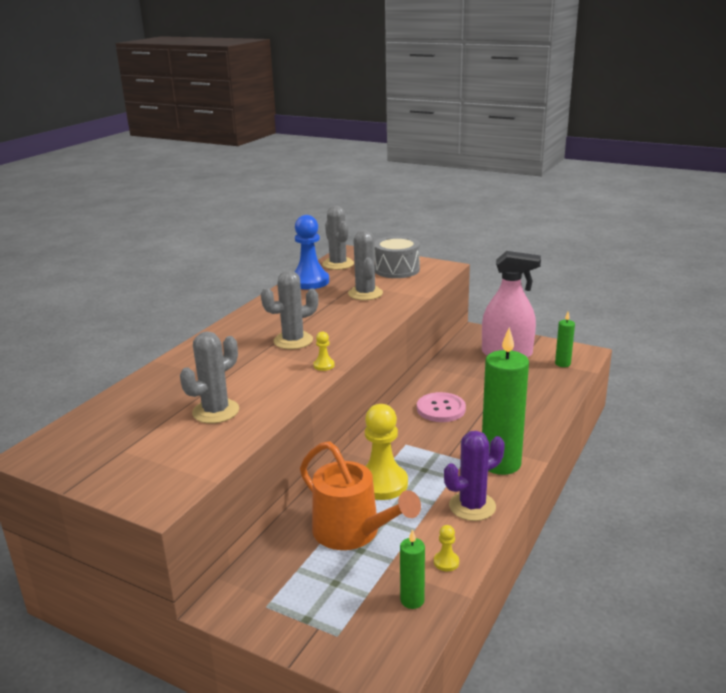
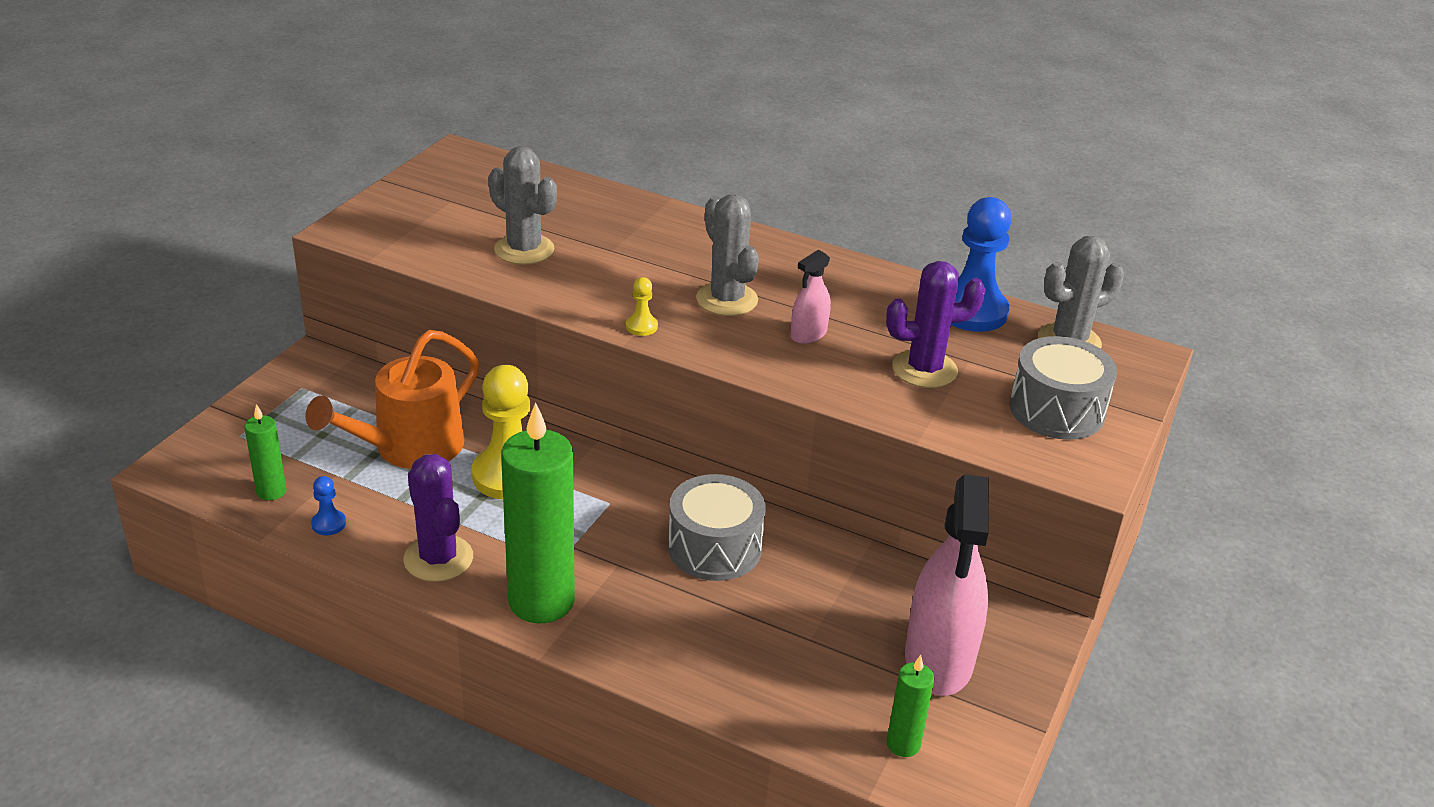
camera: 85 degrees right, 10 degrees up
grey cactus [348,230,383,300] -> purple cactus [886,261,986,388]
pink button [417,392,466,422] -> grey drum [668,474,766,581]
yellow pawn [434,525,459,571] -> blue pawn [311,476,346,535]
none -> pink spray bottle [791,250,831,344]

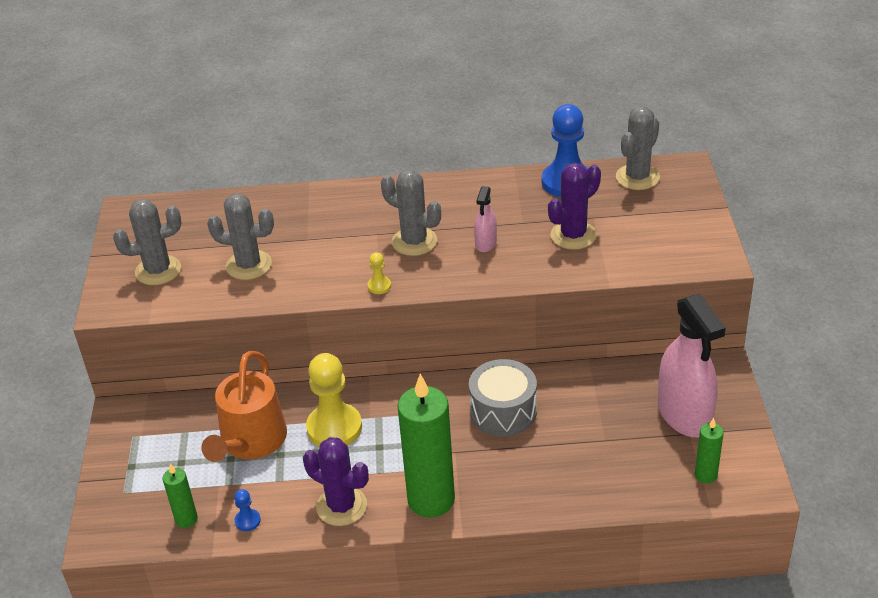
camera: 25 degrees left, 5 degrees up
grey drum [1010,336,1117,440] -> none
none -> grey cactus [113,199,181,285]

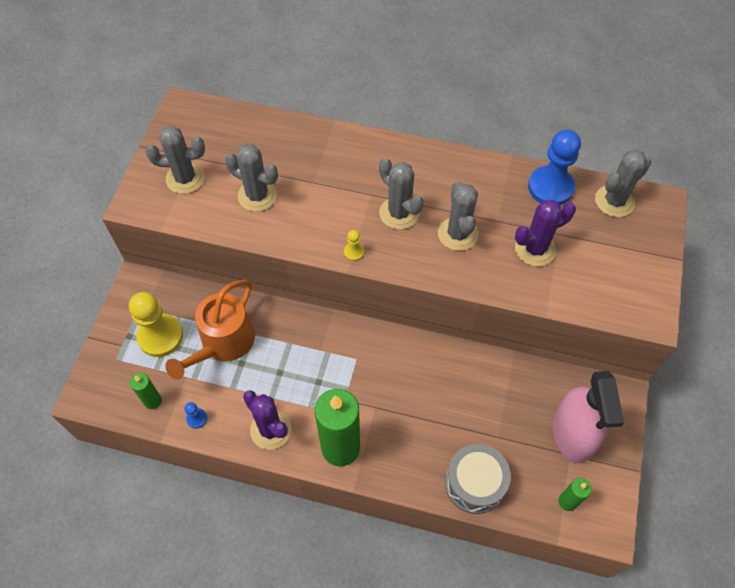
camera: 15 degrees right, 20 degrees up
yellow pawn [306,353,362,447] -> yellow pawn moved to [129,292,183,357]
grey drum [469,359,537,436] -> grey drum moved to [445,444,511,514]
pink spray bottle [474,186,497,252] -> grey cactus [438,182,479,251]

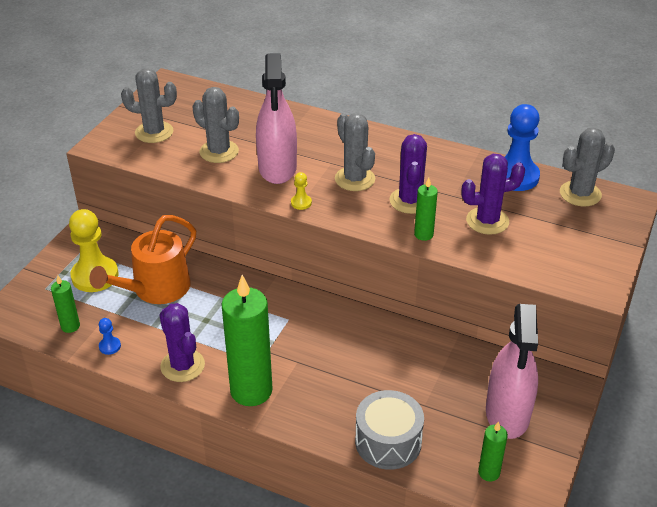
camera: 10 degrees right, 20 degrees down
grey cactus [438,182,479,251] -> purple cactus [389,134,427,214]
none -> pink spray bottle [256,53,297,184]
none -> green candle [414,177,438,241]

